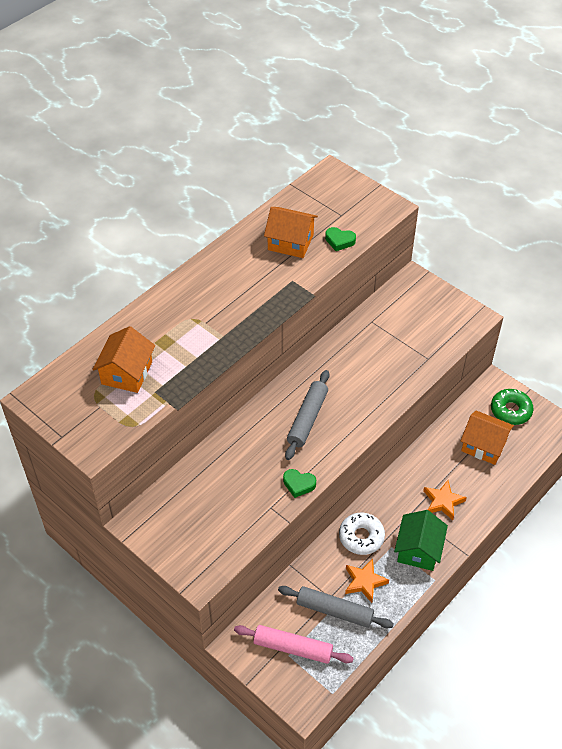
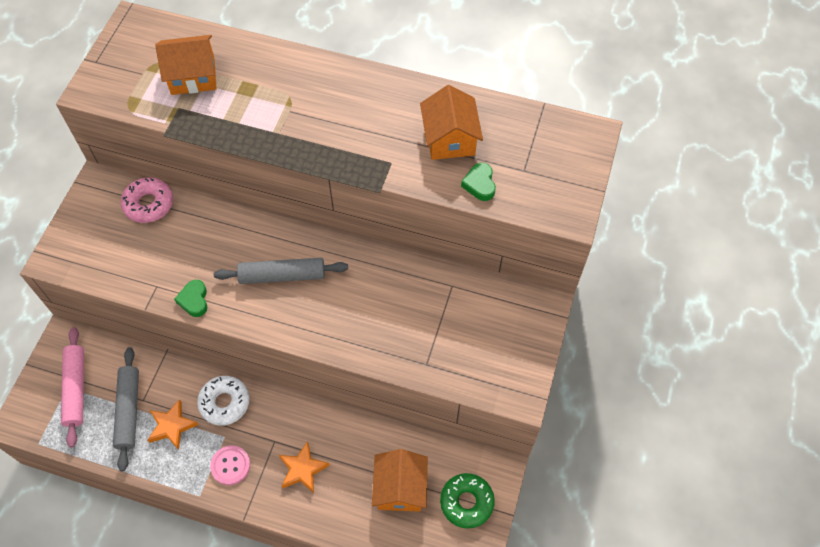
camera: 65 degrees right, 10 degrees up
green house [394,510,448,571] -> pink button [210,445,250,485]
none -> pink donut [121,177,173,223]

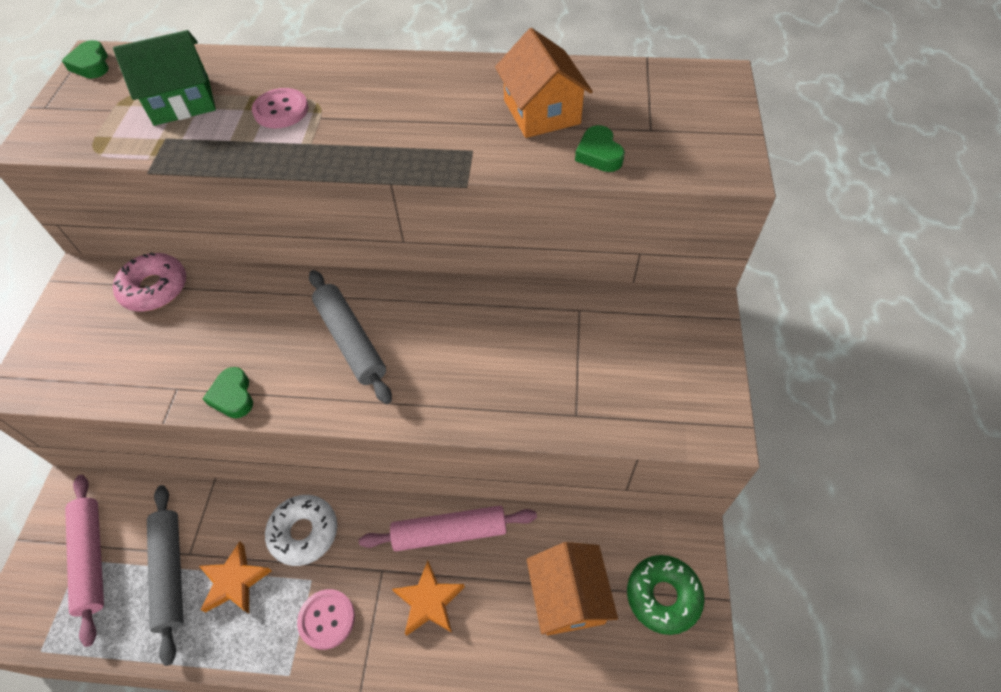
camera: 10 degrees left, 5 degrees down
orange house [155,35,217,95] -> green house [113,30,216,126]
grey rolling pin [214,258,348,284] -> grey rolling pin turned 75 degrees clockwise [309,270,392,404]
none -> green heart [62,40,109,79]
none -> pink button [252,88,308,128]
none -> pink rolling pin [359,506,537,551]

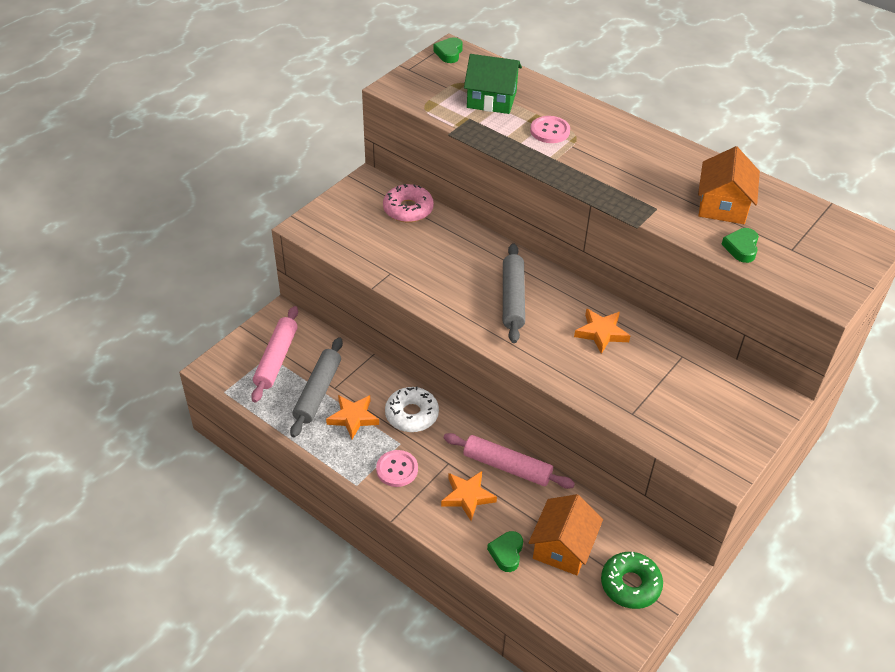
camera: 30 degrees right, 10 degrees down
green heart [203,367,253,418] -> green heart moved to [487,531,523,572]
none -> orange star [574,308,630,354]

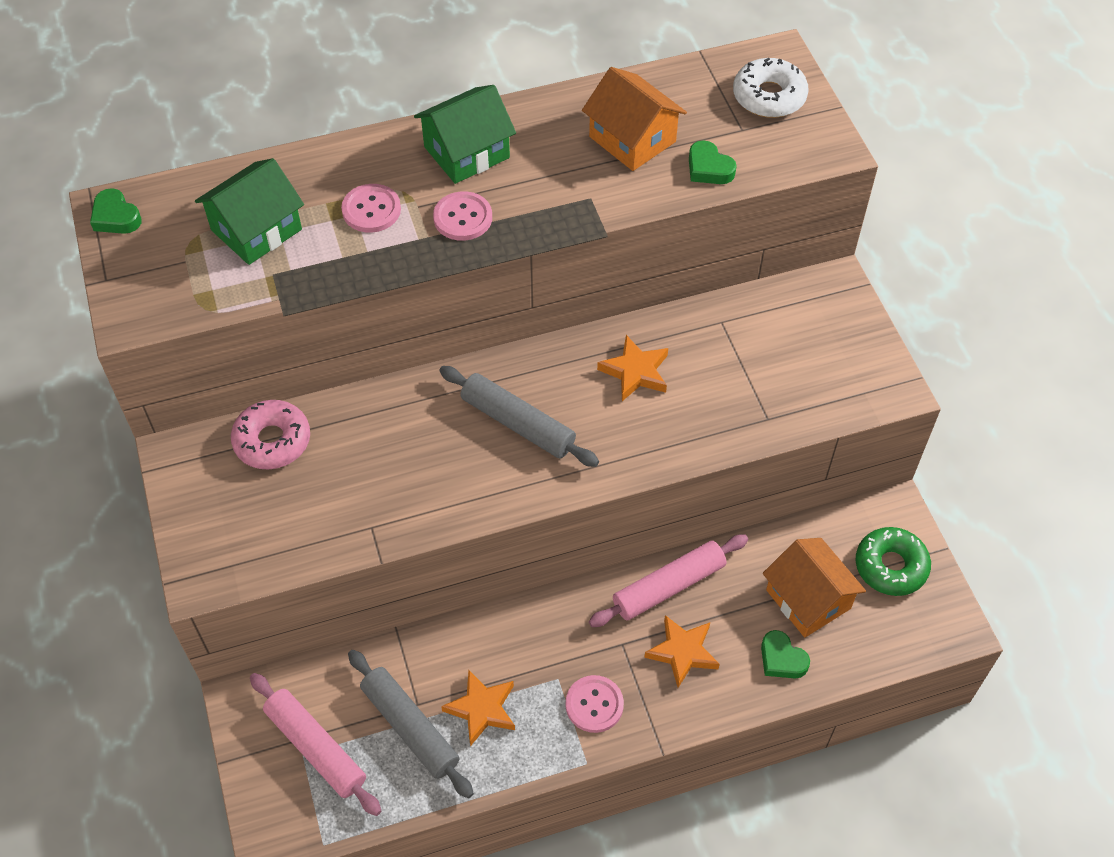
camera: 55 degrees left, 10 degrees up
white donut [385,387,439,432] -> white donut moved to [733,58,809,118]
none -> green house [414,85,516,184]
none -> pink button [433,191,492,241]

